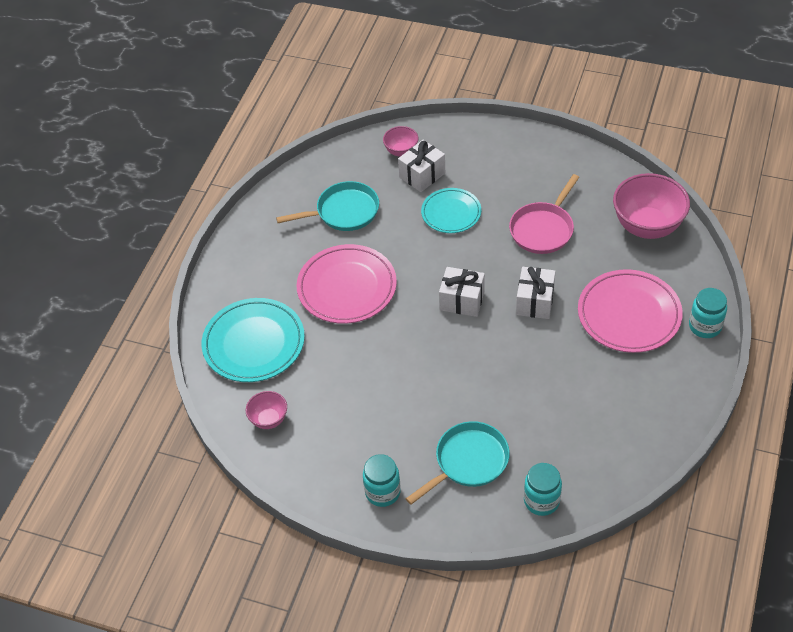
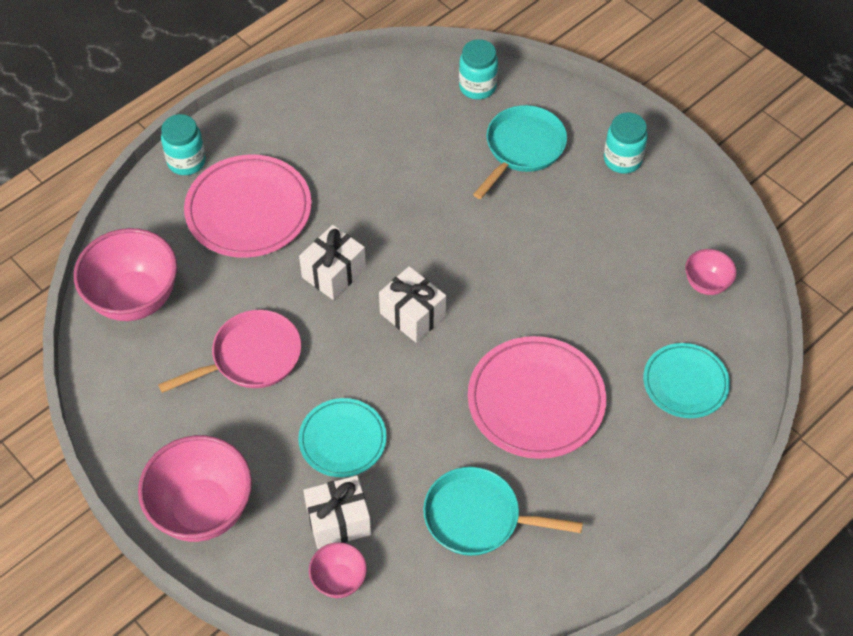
camera: 155 degrees left, 5 degrees up
turquoise plate [202,298,305,382] -> turquoise plate [643,343,730,418], size x0.63
turquoise pan [406,421,510,505] -> turquoise pan turned 135 degrees clockwise [473,105,567,199]
none -> pink bowl [138,435,252,542]

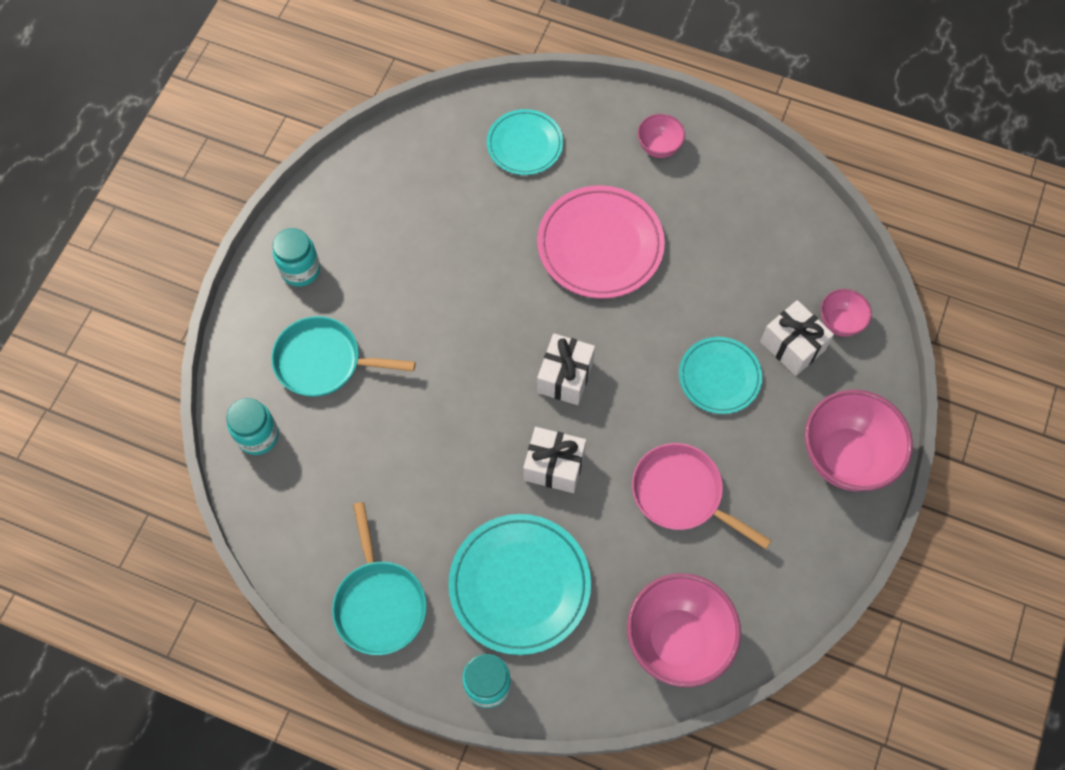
camera: 115 degrees left, 10 degrees up
pink plate [184,154,312,258] -> turquoise plate [448,514,591,655]
turquoise pan [423,467,583,556] -> turquoise pan moved to [332,502,427,655]
pink bowl [685,249,737,295] -> pink bowl moved to [637,114,685,158]

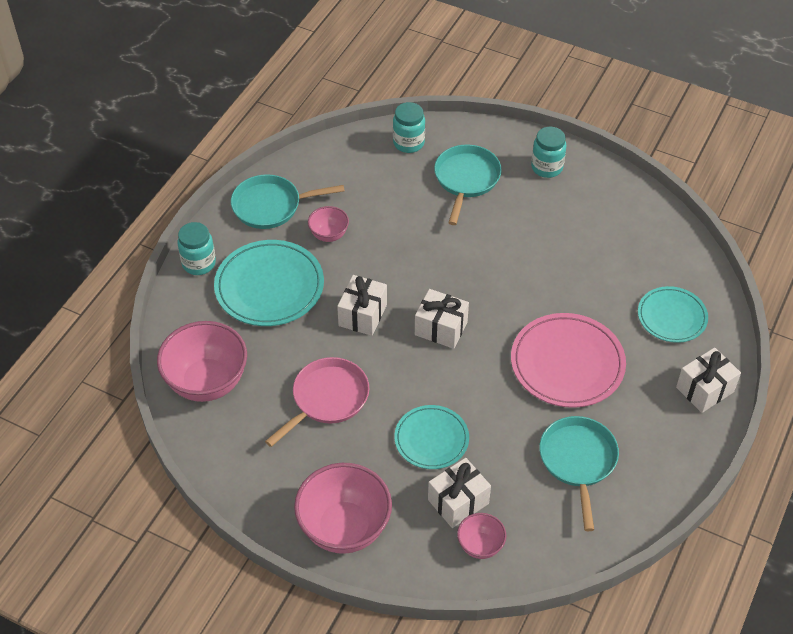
camera: 95 degrees right, 15 degrees down
pink bowl [637,114,685,158] -> pink bowl moved to [308,206,349,242]
none -> turquoise pan [539,416,619,531]
none -> white gift [676,347,741,413]

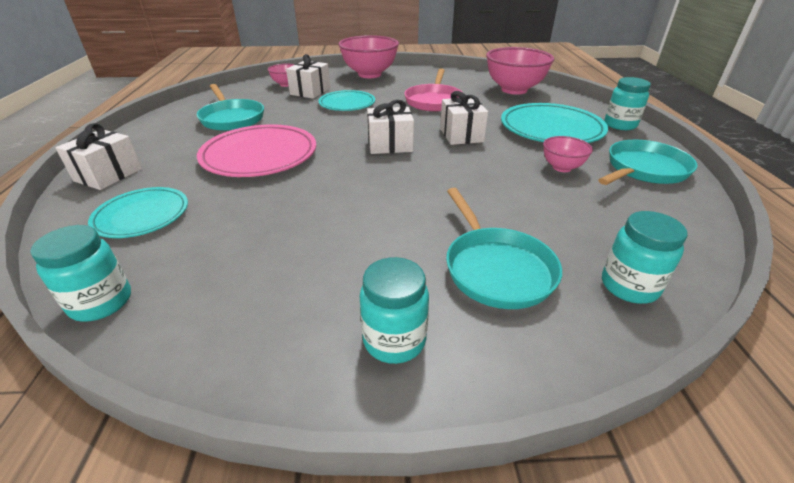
camera: 150 degrees right, 15 degrees down
none -> turquoise jar [30,225,131,322]

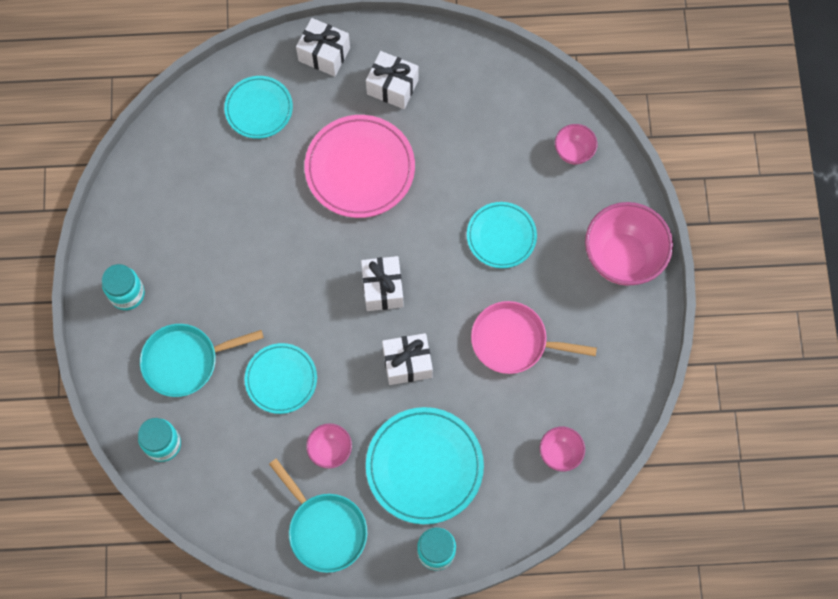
camera: 90 degrees right, 35 degrees up
turquoise jar [30,225,131,322] -> none
turquoise pan [197,84,264,131] -> none
white gift [286,54,330,99] -> white gift moved to [366,51,418,109]
pink bowl [486,47,554,95] -> pink bowl [540,426,585,472], size x0.51
none -> turquoise plate [245,343,317,414]

